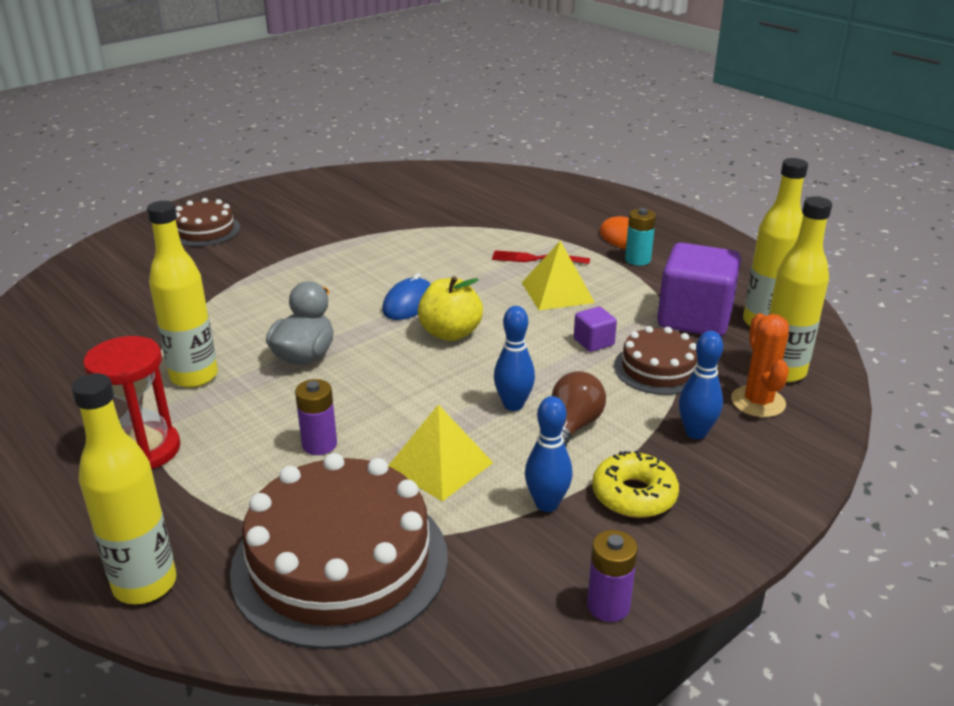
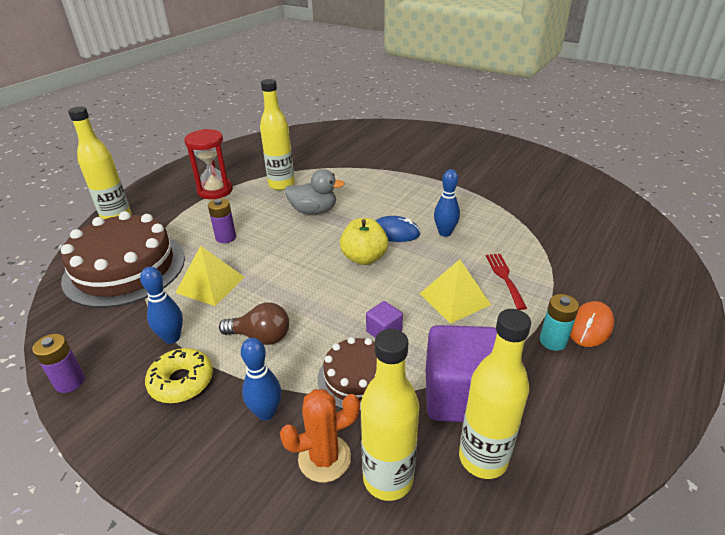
camera: 75 degrees right, 5 degrees up
brown cake [176,198,240,247] -> none
blue bowling pin [494,306,535,411] -> blue bowling pin moved to [434,169,460,237]

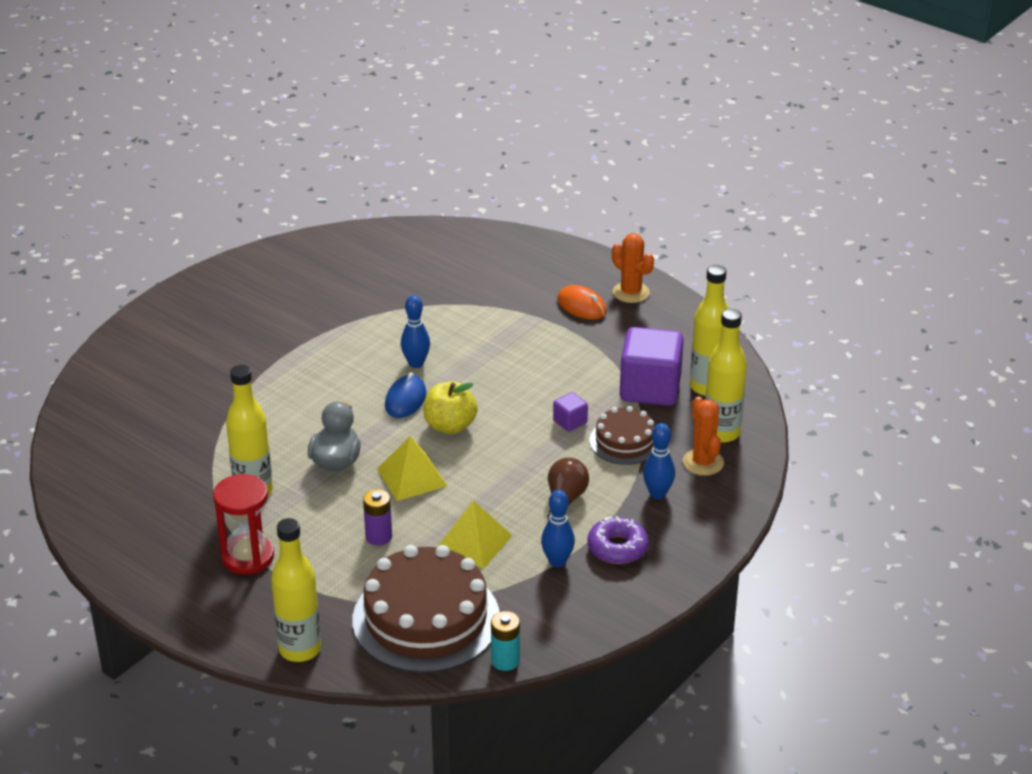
camera: 85 degrees left, 0 degrees up
purple battery [32,334,85,393] -> none
yellow donut [145,348,213,403] -> purple donut [588,516,649,564]
yellow pyramid [420,259,491,324] -> yellow pyramid moved to [377,436,447,501]
red fork [486,254,527,310] -> none
turquoise battery [540,294,579,351] -> turquoise battery moved to [491,611,520,671]
none -> orange cactus [612,233,654,303]

